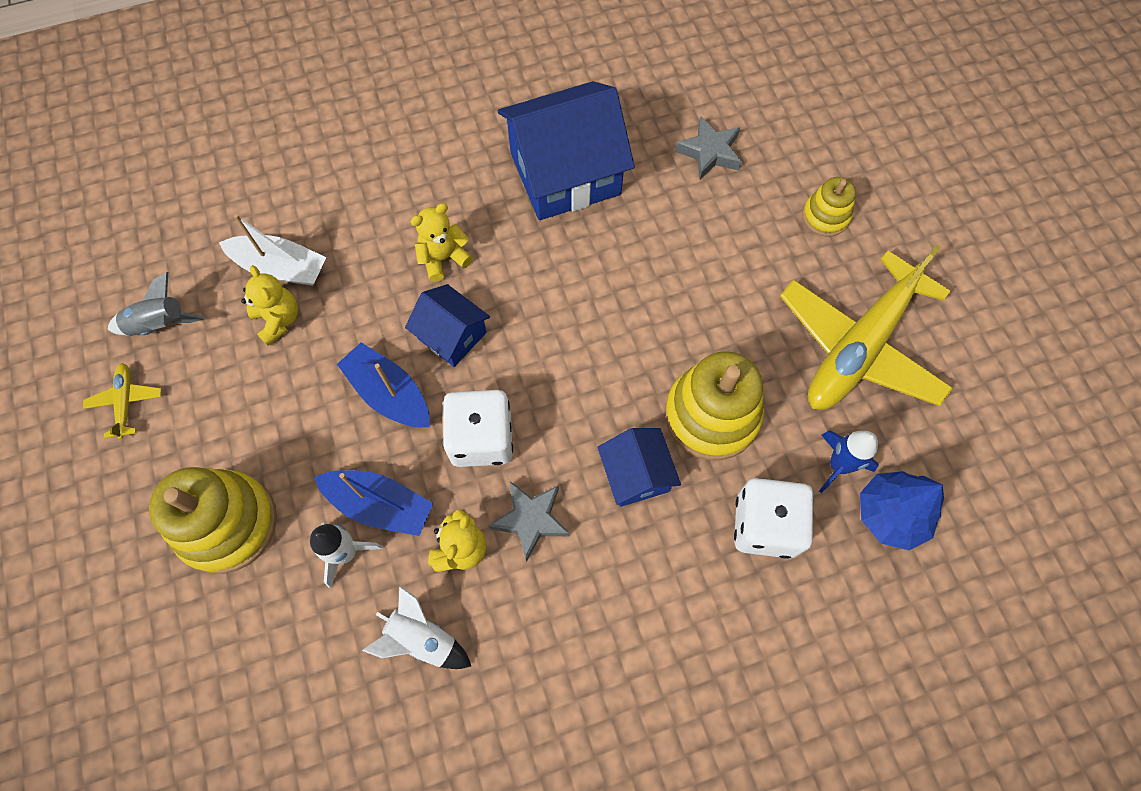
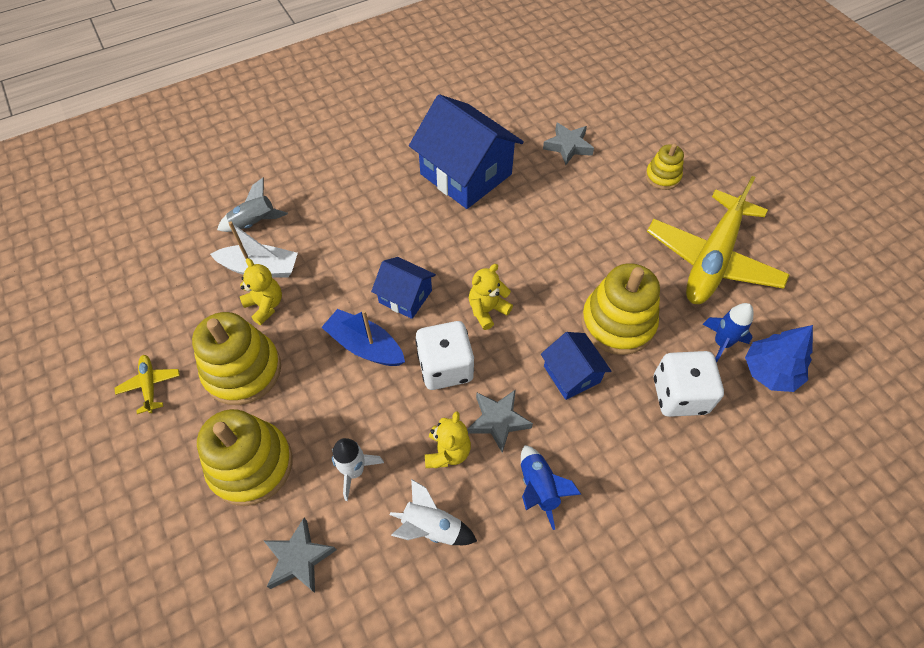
camera: 10 degrees left, 10 degrees down
grey rocket [108,272,205,336] -> grey rocket moved to [217,178,288,232]
blue boat [314,470,434,536] -> none
yellow teddy bear [410,203,473,282] -> yellow teddy bear moved to [469,264,513,330]
blue house [498,81,635,220] -> blue house turned 75 degrees clockwise [409,94,524,209]
none -> yellow stacking toy [192,312,281,405]
none -> grey star [263,518,336,593]
none -> blue rocket [521,445,581,530]

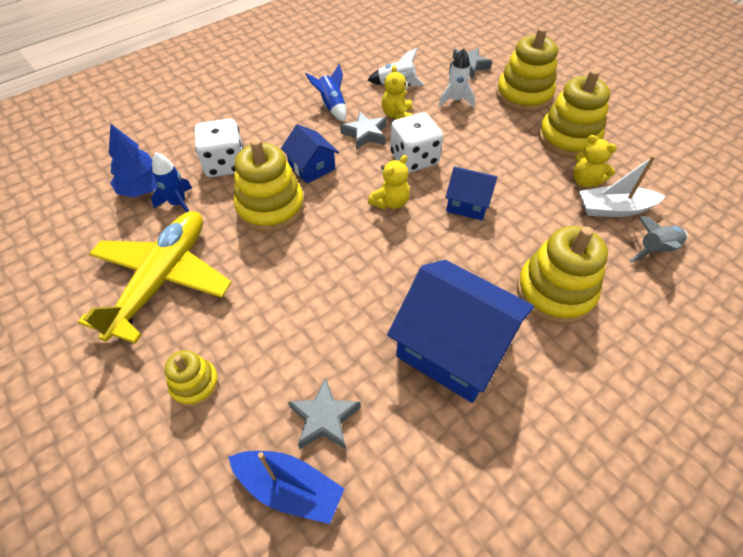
camera: 170 degrees right, 5 degrees down
yellow plane [115,355,180,414] -> none
blue boat [321,309,405,366] -> blue boat moved to [228,451,345,524]
none -> yellow stacking toy [517,226,608,324]

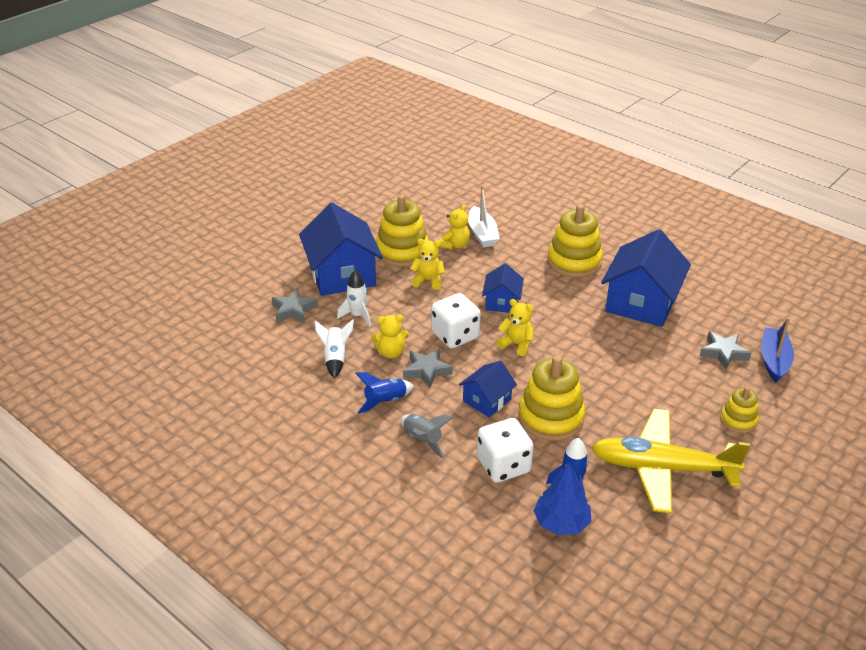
camera: 100 degrees left, 15 degrees down
yellow stacking toy [496,27,558,112] -> blue house [299,203,383,296]
grey rocket [629,216,688,263] -> grey rocket moved to [401,414,454,459]
none -> yellow teddy bear [410,239,445,290]

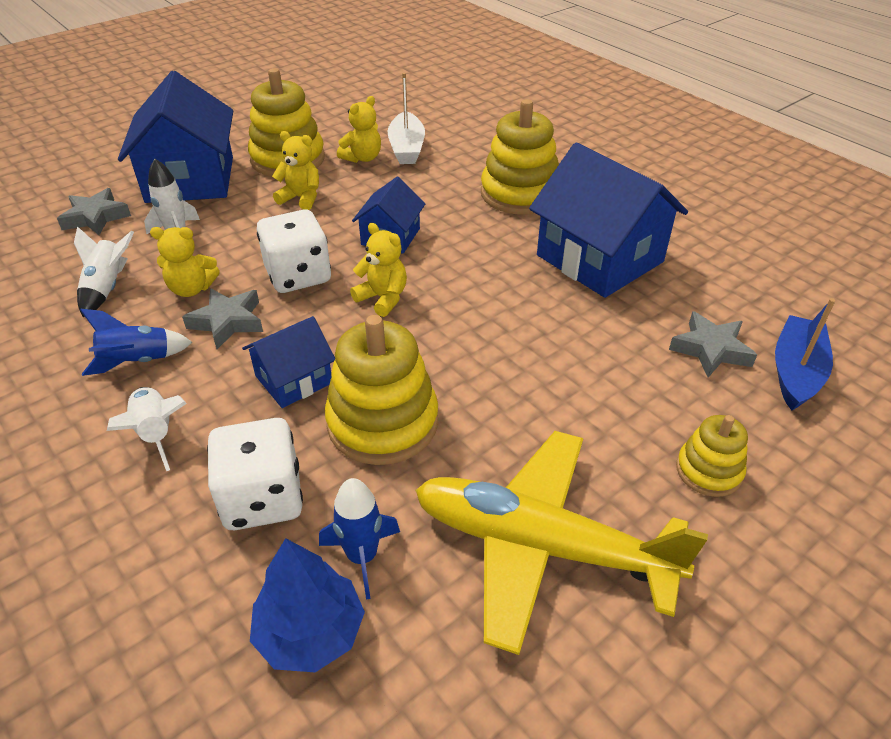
camera: 10 degrees right, 5 degrees up
grey rocket [401,414,454,459] -> white rocket [107,387,187,471]
blue house [601,229,691,327] -> blue house turned 75 degrees counterclockwise [529,143,688,298]

